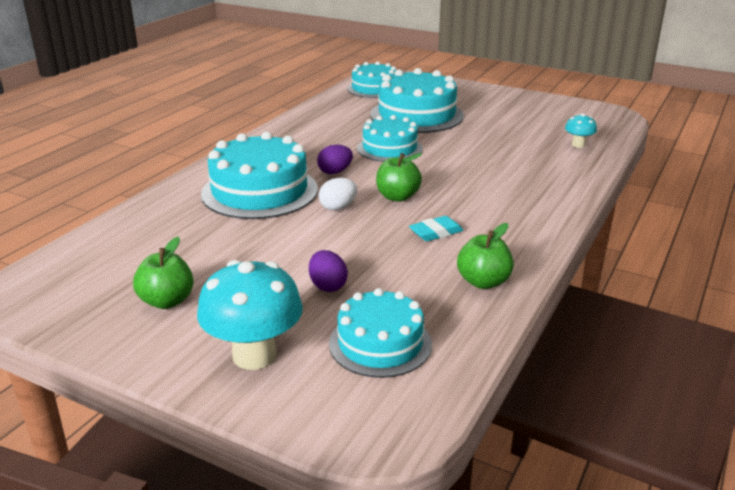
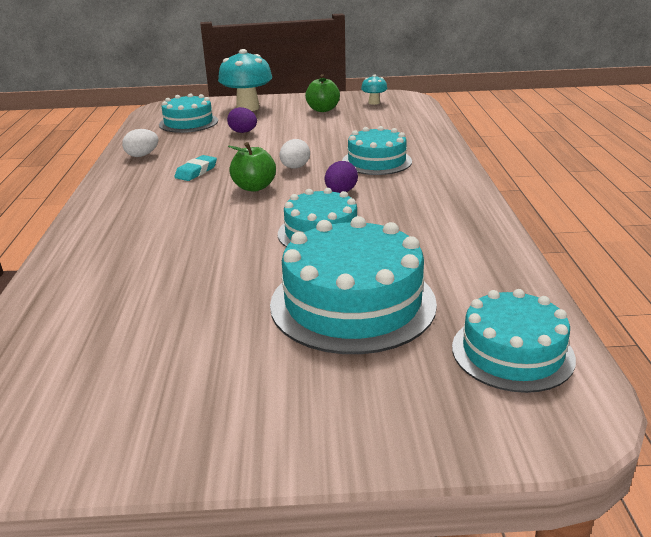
camera: 150 degrees right, 0 degrees up
turquoise cake [201,132,318,219] -> turquoise cake [342,126,412,175], size x0.64
green apple [457,223,514,289] -> white egg [122,129,158,157]
turquoise mushroom [565,113,597,148] -> turquoise mushroom moved to [361,74,387,105]

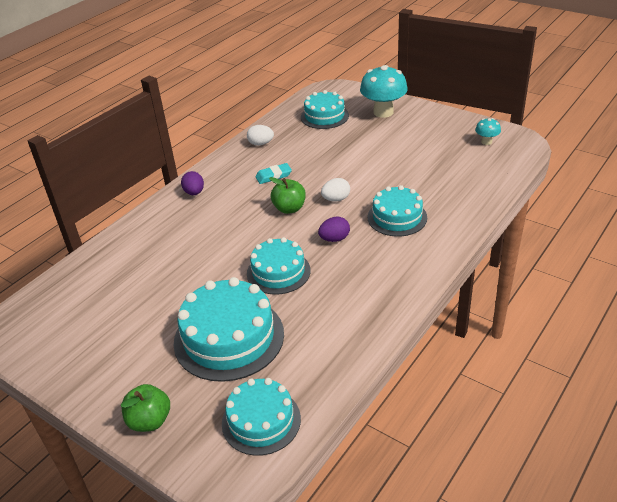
camera: 40 degrees right, 10 degrees up
purple egg [227,107,257,133] -> purple egg moved to [181,171,204,195]
green apple [305,74,340,112] -> green apple moved to [121,384,170,432]

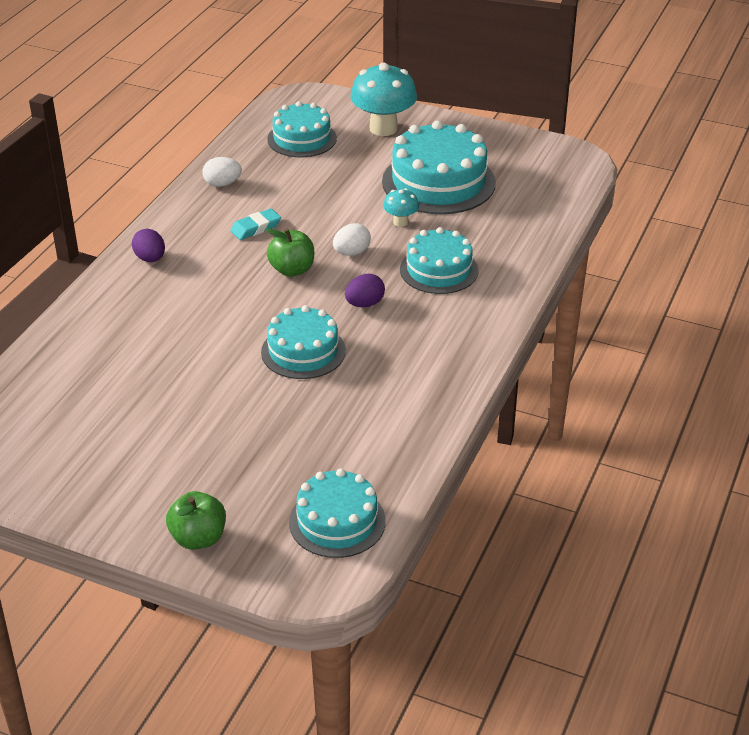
camera: 15 degrees left, 0 degrees up
turquoise cake [174,277,284,382] -> turquoise cake moved to [382,121,496,214]
turquoise mushroom [475,118,501,145] -> turquoise mushroom moved to [383,188,419,227]

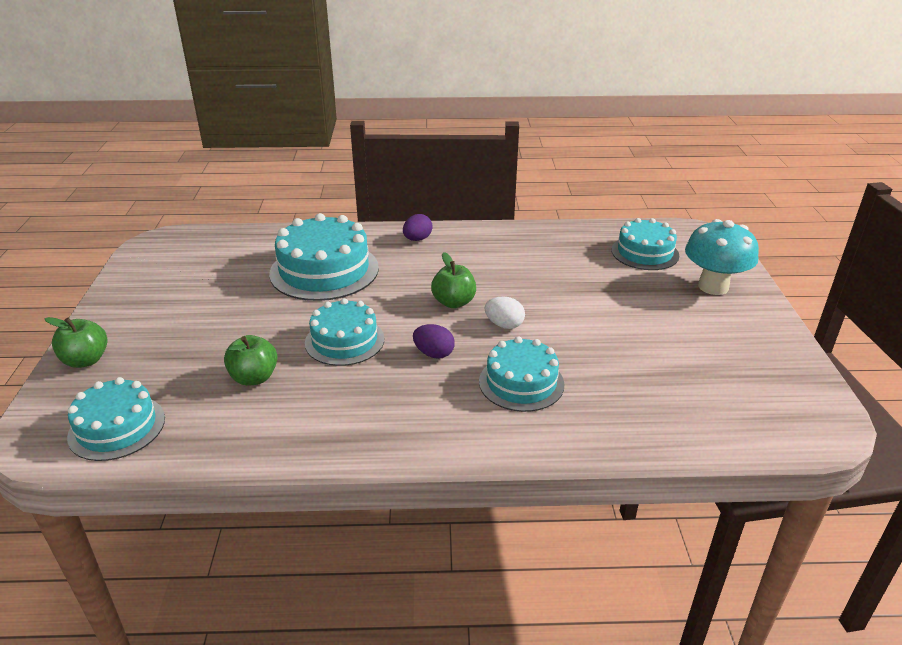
camera: 65 degrees right, 5 degrees down
white egg [203,157,242,187] -> none
turquoise eraser [230,208,281,240] -> none
turquoise cake [382,121,496,214] -> turquoise cake moved to [269,213,379,301]
turquoise mushroom [383,188,419,227] -> none
none -> green apple [224,335,278,386]

